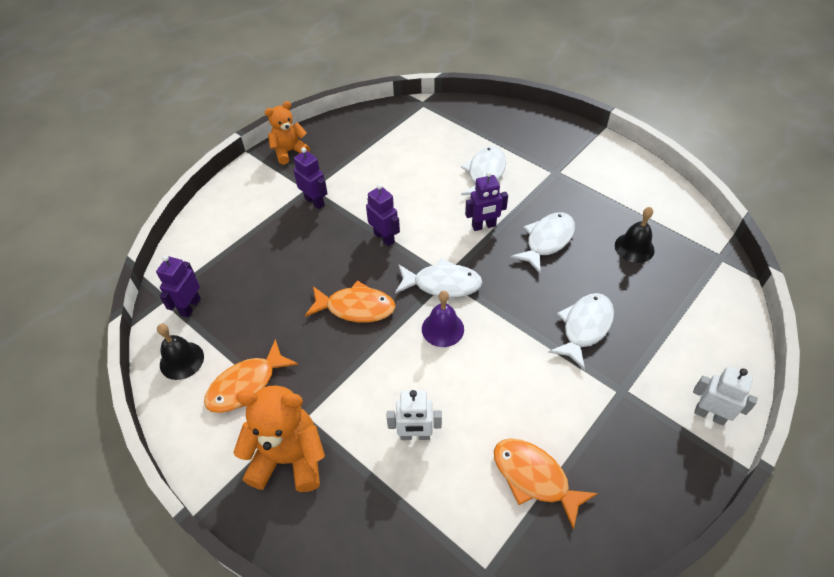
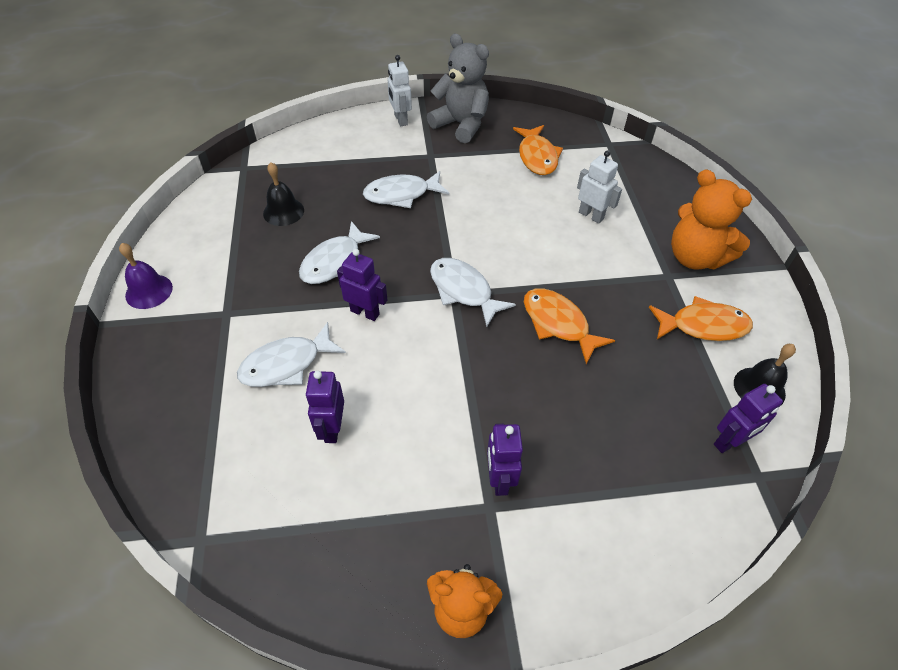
camera: 140 degrees left, 0 degrees up
purple robot [366,184,400,246] -> purple robot moved to [306,371,344,443]
purple bell [422,291,464,347] -> purple bell moved to [119,243,173,309]
white fish [510,212,575,274] -> white fish turned 45 degrees counterclockwise [299,221,380,284]
none -> grey teddy bear [427,34,489,143]

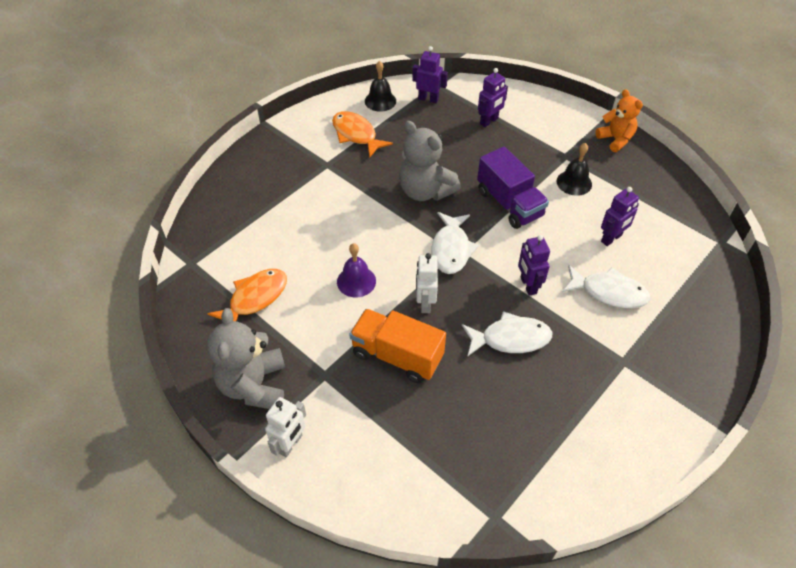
camera: 130 degrees left, 0 degrees up
purple bell [119,243,173,309] -> purple bell moved to [337,243,376,297]
black bell [263,162,304,226] -> black bell moved to [557,143,592,196]
white fish [363,171,449,208] -> orange truck [349,309,446,383]
purple robot [487,424,523,496] -> purple robot moved to [478,68,508,127]
orange fish [524,288,615,364] -> grey teddy bear [399,121,461,201]
white robot [577,150,622,224] -> white robot moved to [416,253,438,313]
orange teddy bear [671,169,752,270] -> none
none -> purple truck [477,147,549,229]

